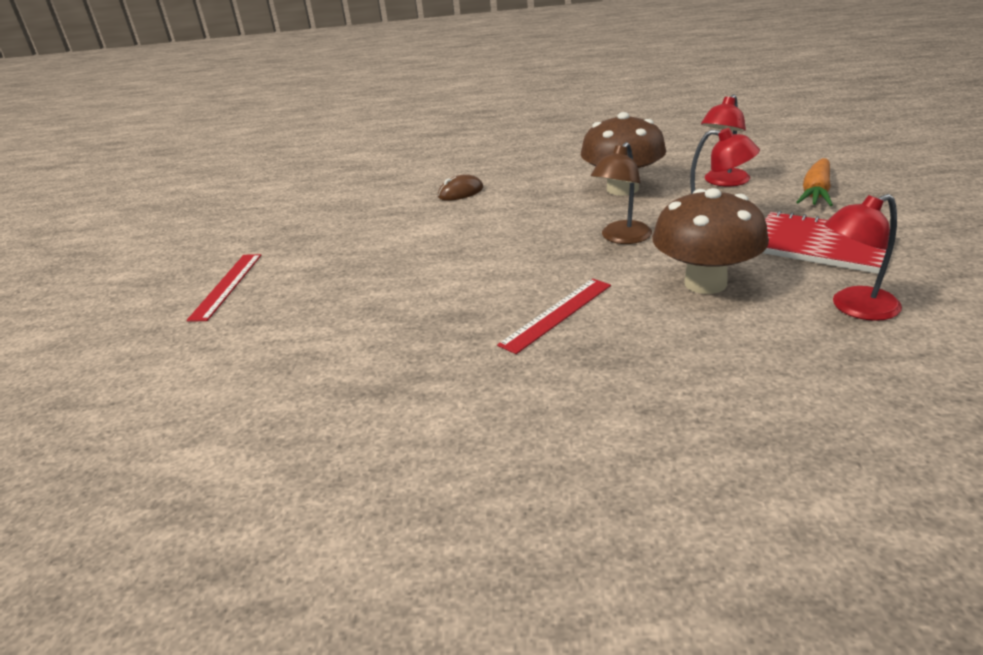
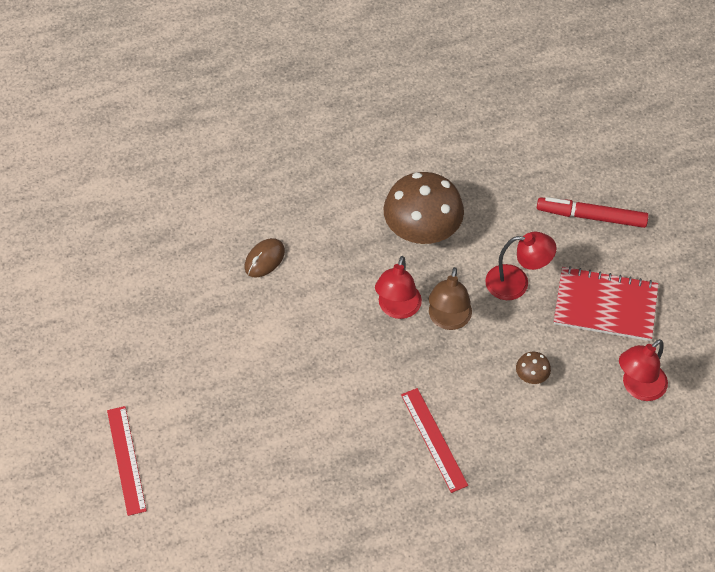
camera: 25 degrees left, 25 degrees up
red ruler [497,279,611,354] -> red ruler turned 45 degrees counterclockwise [401,388,468,493]
brown mushroom [652,188,769,294] -> brown mushroom [516,352,551,384], size x0.41
red lamp [701,95,750,186] -> red lamp moved to [375,256,422,319]
orange carrot [797,158,833,206] -> red marker [537,197,649,228]

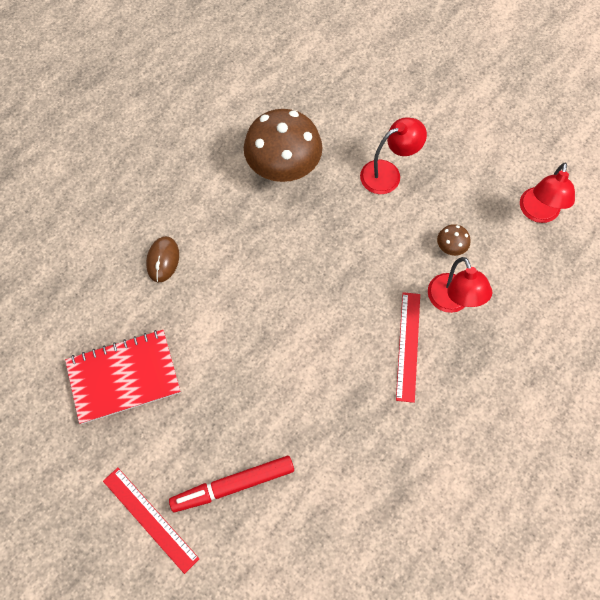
camera: 30 degrees left, 10 degrees up
red lamp [375,256,422,319] -> red lamp moved to [428,257,492,313]
red ruler [401,388,468,493] -> red ruler turned 60 degrees clockwise [396,292,420,403]
brown lamp [429,267,472,330] -> none
red marker [537,197,649,228] -> red marker moved to [169,456,294,512]
red notebook [554,266,658,341] -> red notebook moved to [65,330,181,424]

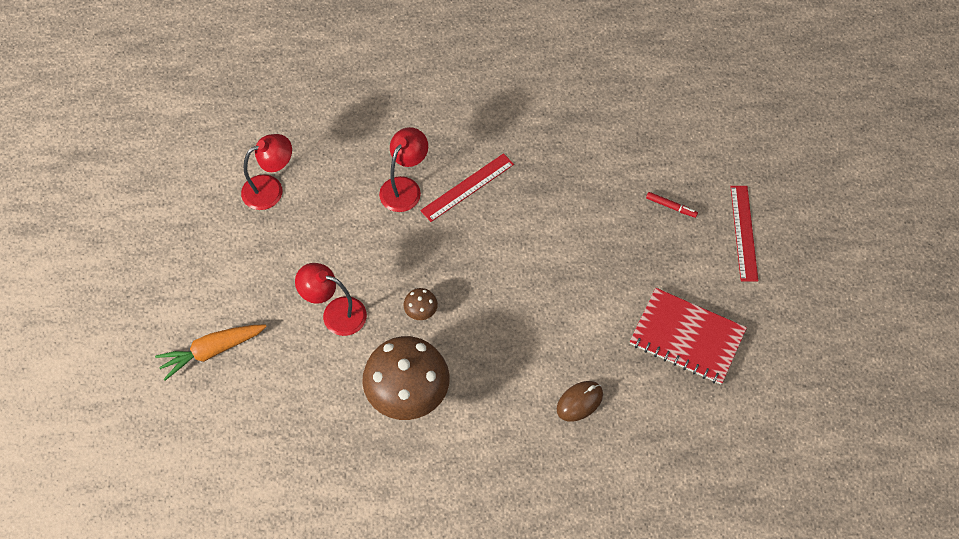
camera: 135 degrees left, 5 degrees down
red marker [169,456,294,512] -> red marker [646,192,698,218], size x0.49
brown mushroom [437,224,470,256] -> brown mushroom moved to [403,288,438,320]
none -> orange carrot [155,325,267,381]

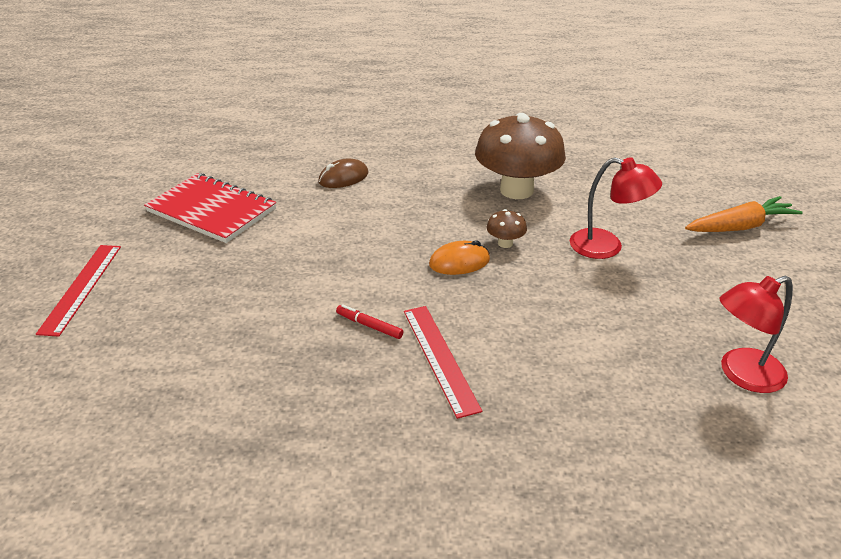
camera: 175 degrees left, 25 degrees down
red lamp [379,127,428,212] -> none
red ruler [420,153,514,222] -> red ruler turned 75 degrees counterclockwise [404,306,482,419]
red marker [646,192,698,218] -> red marker moved to [336,304,404,339]
none -> orange mouse [429,240,490,275]

